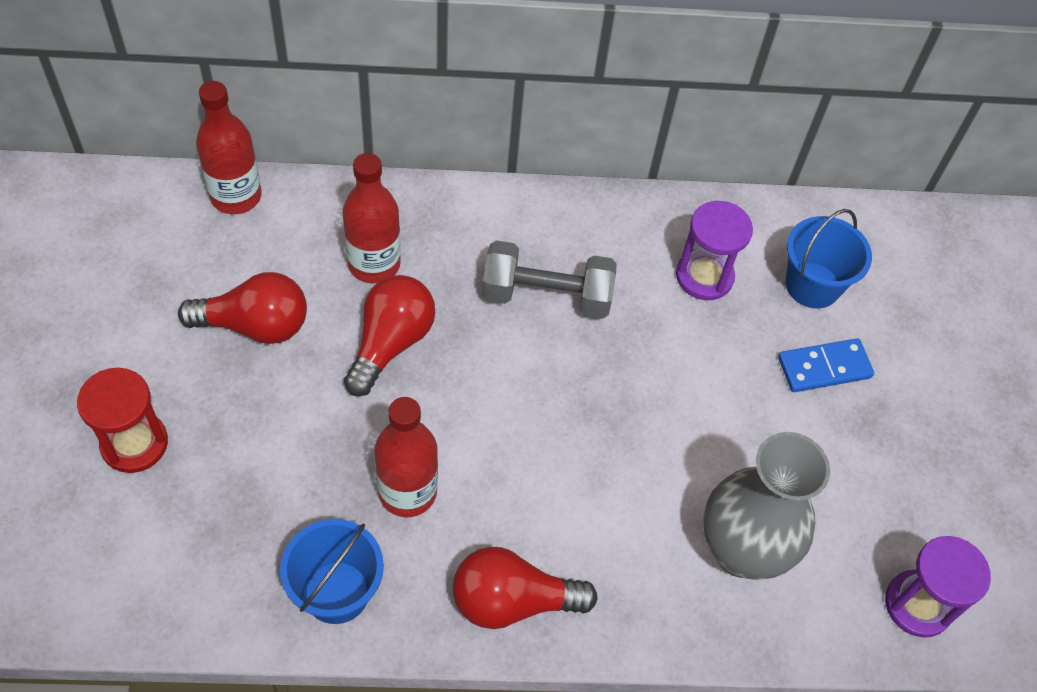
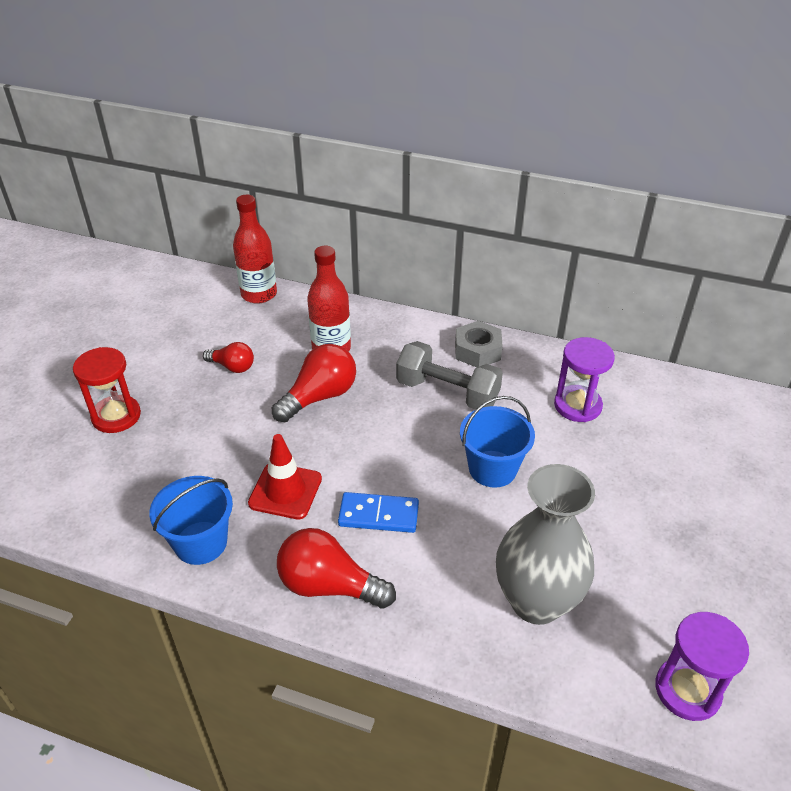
camera: 25 degrees right, 15 degrees down
red light bulb [178,272,307,344] -> red light bulb [203,342,254,373], size x0.60
red bottle [375,397,438,517] -> red traffic cone [248,434,322,520]
blue domino [778,338,874,392] -> blue domino moved to [338,492,419,533]
blue bucket [786,209,872,309] -> blue bucket moved to [460,396,535,488]
none -> grey nut [455,321,503,368]

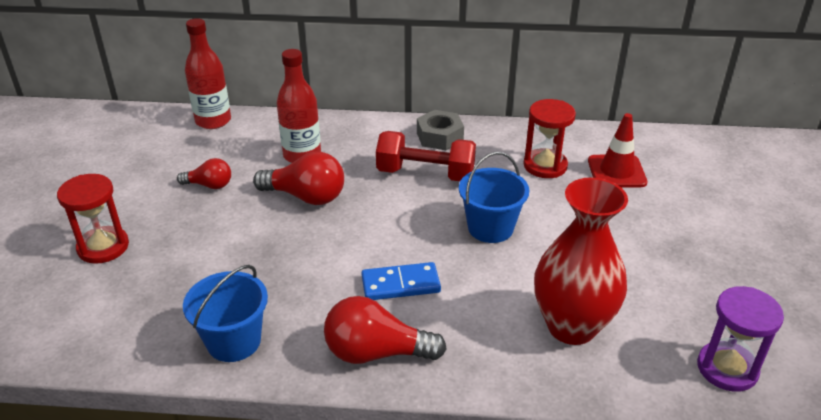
camera: 15 degrees left, 5 degrees down
red traffic cone [248,434,322,520] -> red traffic cone moved to [588,113,648,187]
red light bulb [272,344,356,422] -> red light bulb turned 75 degrees clockwise [253,152,344,205]
grey dumbbell [396,341,503,410] -> red dumbbell [376,131,476,181]
grey vase [496,464,595,625] -> red vase [534,177,628,345]
purple hourglass [554,337,615,422] -> red hourglass [523,99,576,178]

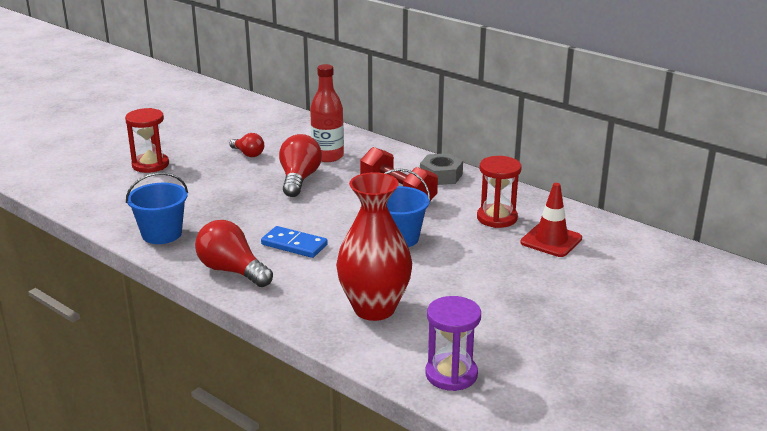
camera: 35 degrees right, 10 degrees down
red bottle [185,18,231,129] -> none
red light bulb [253,152,344,205] -> red light bulb turned 135 degrees counterclockwise [279,134,322,197]

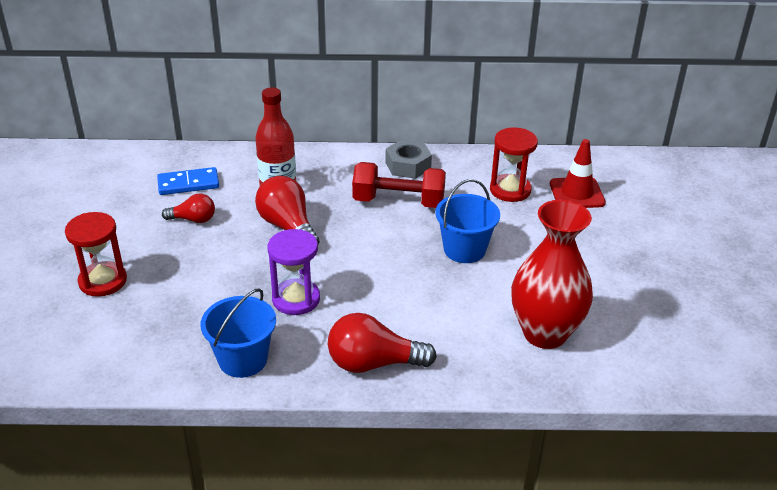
camera: 40 degrees left, 10 degrees up
blue domino [261,226,328,258] -> blue domino moved to [157,167,219,195]
purple hourglass [425,296,481,391] -> purple hourglass moved to [268,229,320,315]

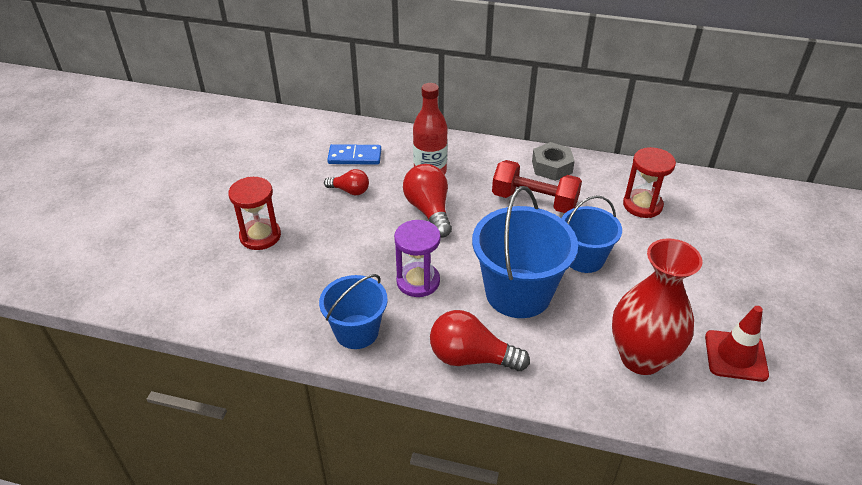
camera: 15 degrees right, 5 degrees up
red traffic cone [550,139,606,208] -> red traffic cone moved to [705,306,769,382]
none -> blue bucket [472,186,578,318]

